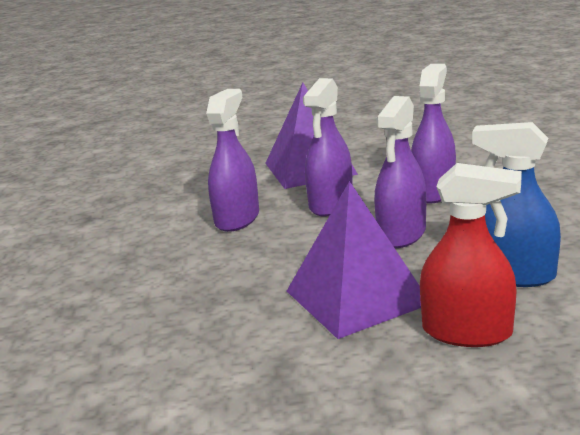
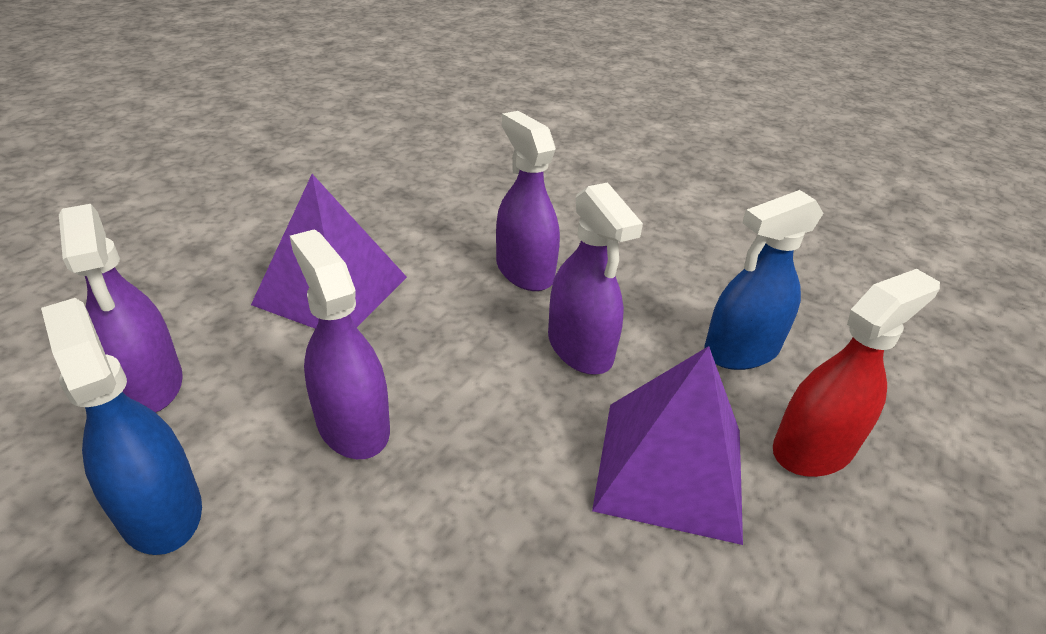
camera: 55 degrees left, 15 degrees up
purple spray bottle [303,78,353,216] -> purple spray bottle moved to [59,204,183,412]
none -> blue spray bottle [41,298,202,555]

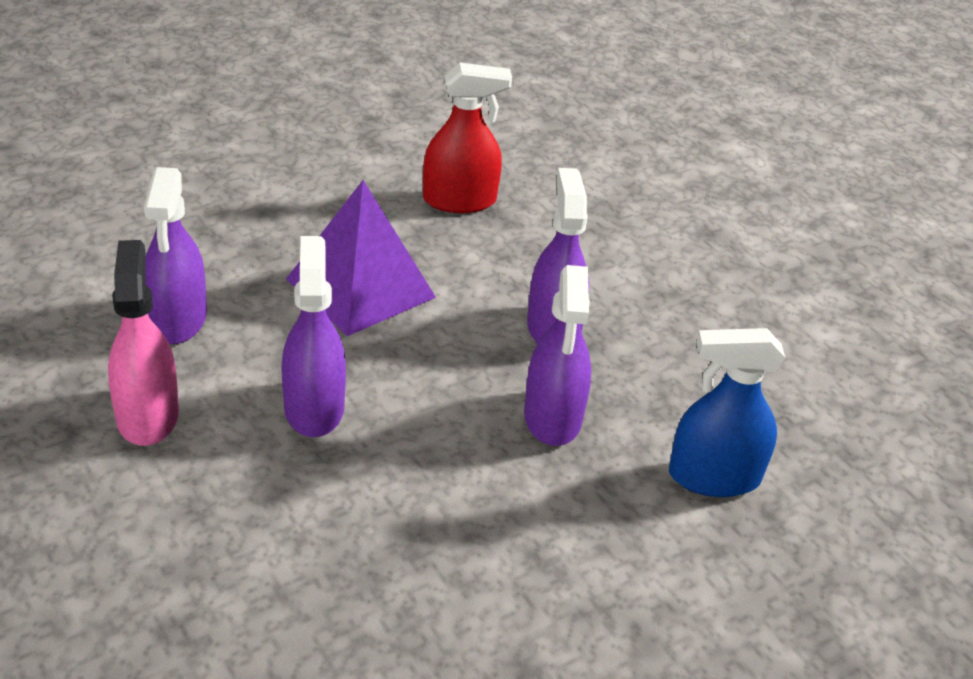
camera: 25 degrees right, 0 degrees up
blue spray bottle [41,298,202,555] -> pink spray bottle [108,240,179,446]
purple pyramid [592,346,743,545] -> none
red spray bottle [773,269,940,477] -> red spray bottle moved to [423,63,512,213]

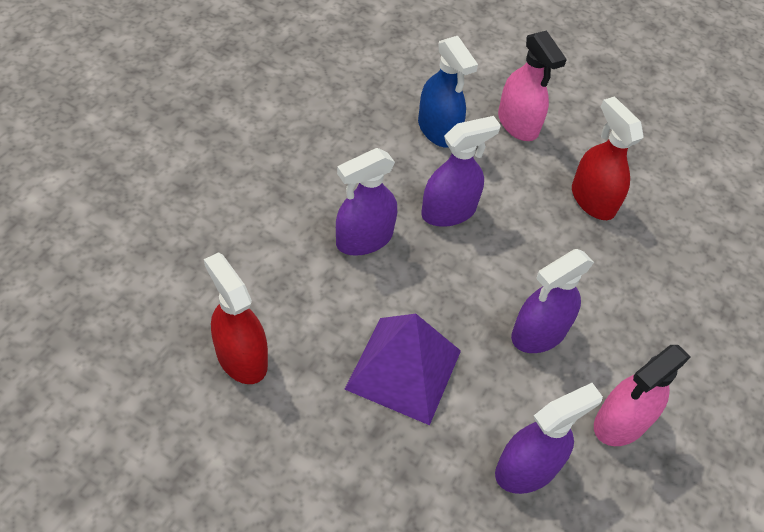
camera: 120 degrees left, 15 degrees up
none -> pink spray bottle [498,30,567,141]
none -> red spray bottle [572,96,644,220]

